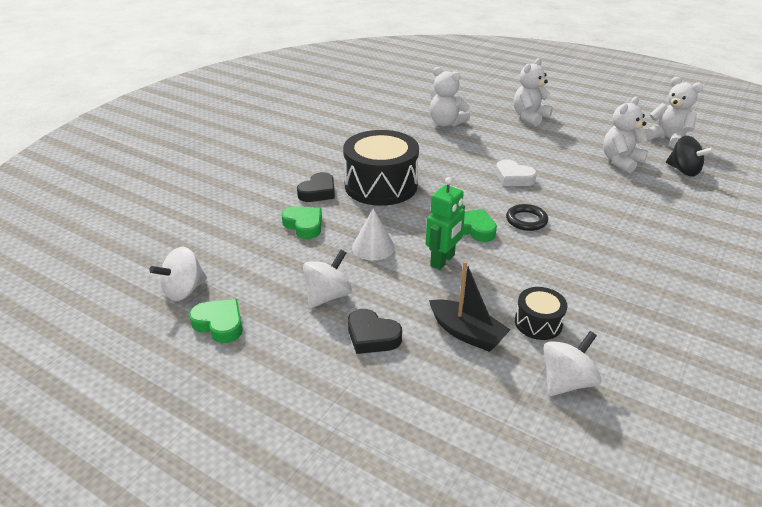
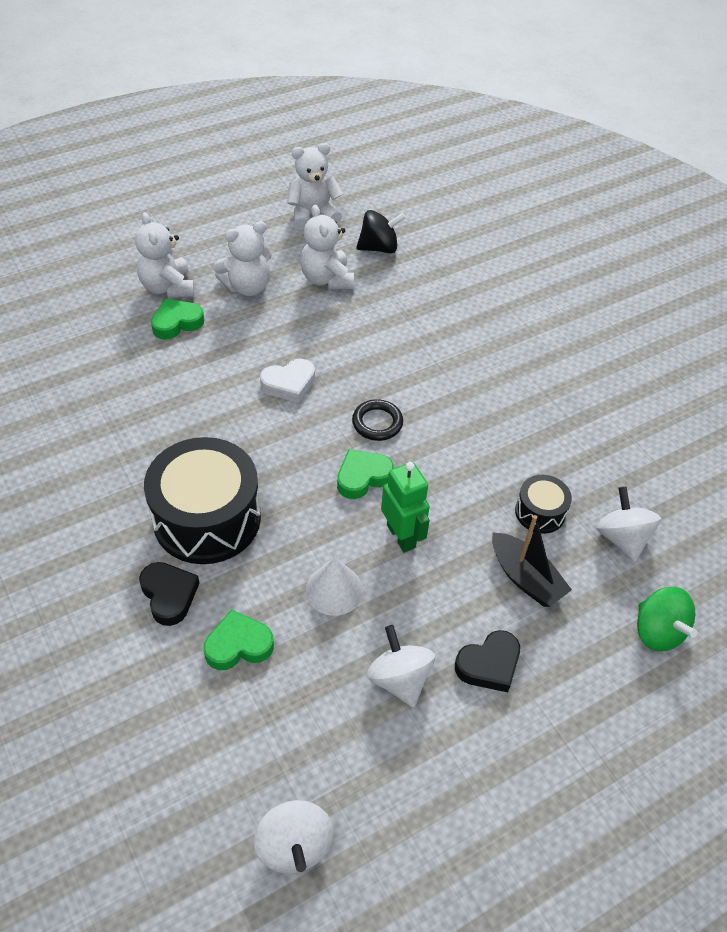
camera: 65 degrees left, 15 degrees up
green heart [189,299,243,343] -> green heart moved to [151,299,204,340]
black boat [429,261,511,352] -> black boat turned 75 degrees clockwise [492,515,572,607]
white teddy bear [430,67,470,127] -> white teddy bear moved to [213,221,272,296]
none -> green spinning top [637,587,697,651]

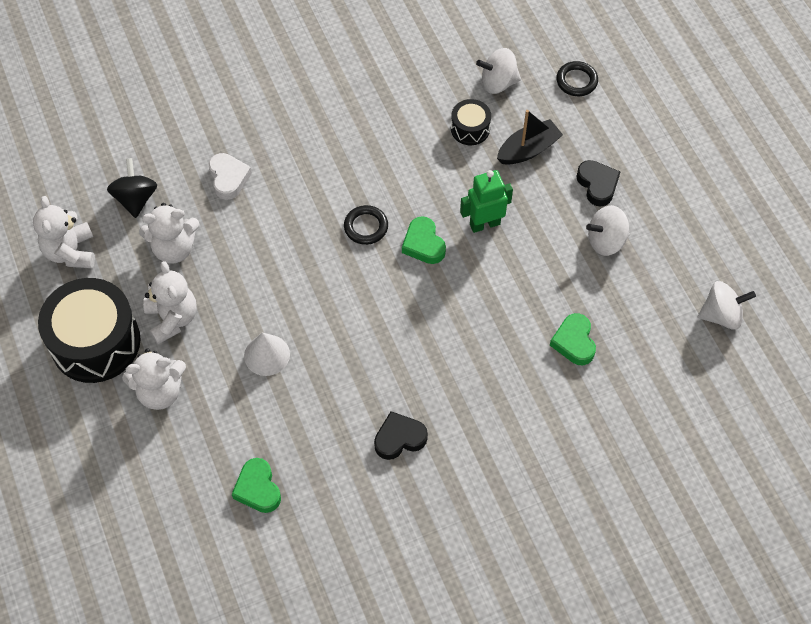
camera: 80 degrees left, 10 degrees up
black heart [139,562,199,626] -> black heart moved to [374,411,428,460]
black drum [144,437,261,564] -> black drum moved to [38,278,141,383]
green heart [151,299,204,340] -> green heart moved to [232,458,281,513]
white heart [260,359,315,403] -> white heart moved to [209,153,252,200]
white cone [306,557,363,616] -> white cone moved to [244,333,290,376]
green spinning top [637,587,697,651] -> black ring [556,61,598,96]

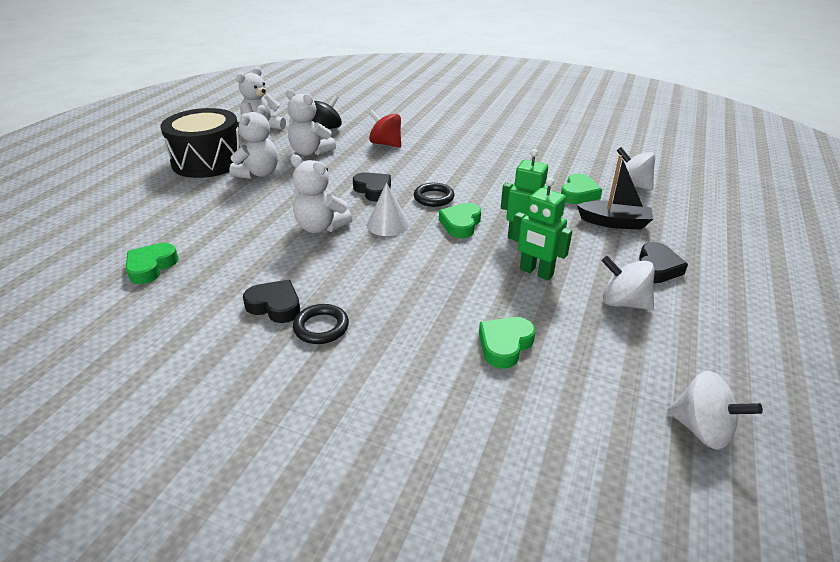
camera: 45 degrees right, 25 degrees down
white teddy bear [122,349,186,410] -> white teddy bear moved to [291,155,353,233]
white heart [209,153,252,200] -> red spinning top [369,110,401,148]
white cone [244,333,290,376] -> white cone moved to [367,183,409,236]
black drum [451,99,491,145] -> green heart [561,174,602,204]
black ring [556,61,598,96] -> black ring moved to [293,304,349,344]
none -> black heart [353,172,391,202]
none -> green robot [512,178,572,280]

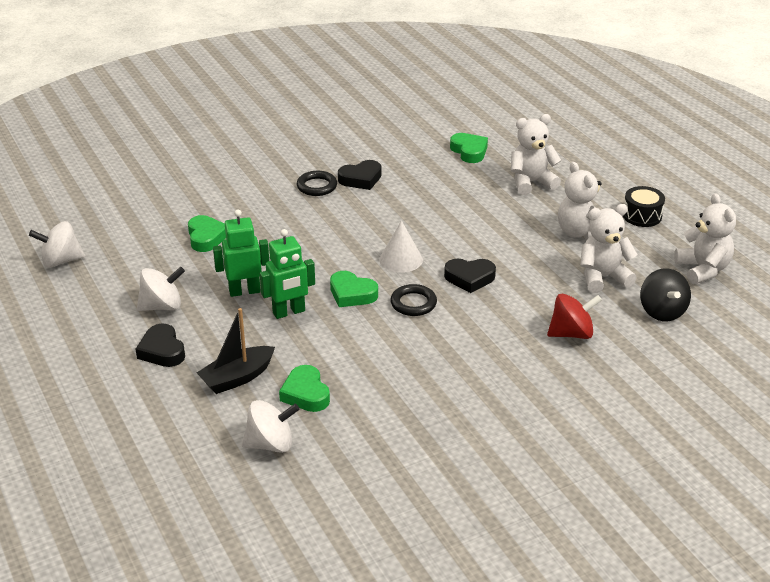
camera: 130 degrees right, 0 degrees up
black drum [160,108,243,178] -> black drum [623,186,665,227], size x0.48
white teddy bear [291,155,353,233] -> white teddy bear moved to [511,114,562,195]
green heart [439,203,481,238] -> green heart turned 150 degrees clockwise [330,271,378,307]

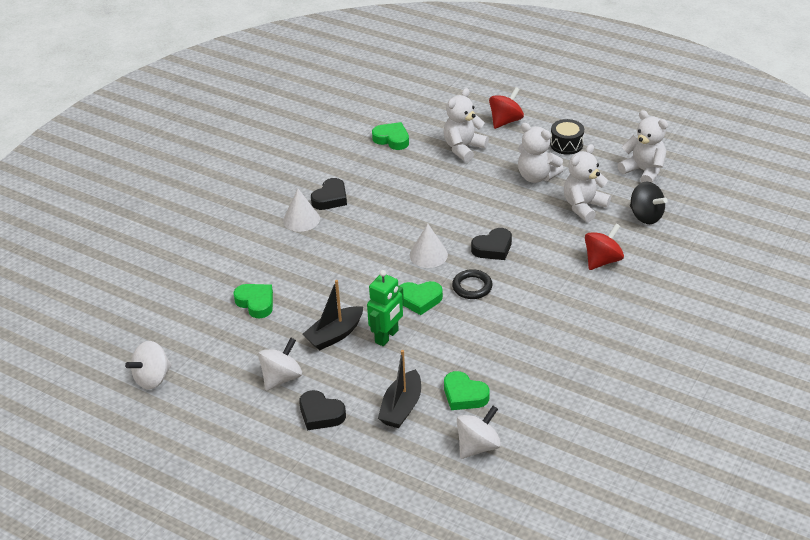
camera: 30 degrees left, 5 degrees up
green robot [213,209,269,297] -> black boat [302,280,363,351]
black ring [297,171,337,196] -> white cone [283,189,320,232]
none -> red spinning top [489,87,524,129]

